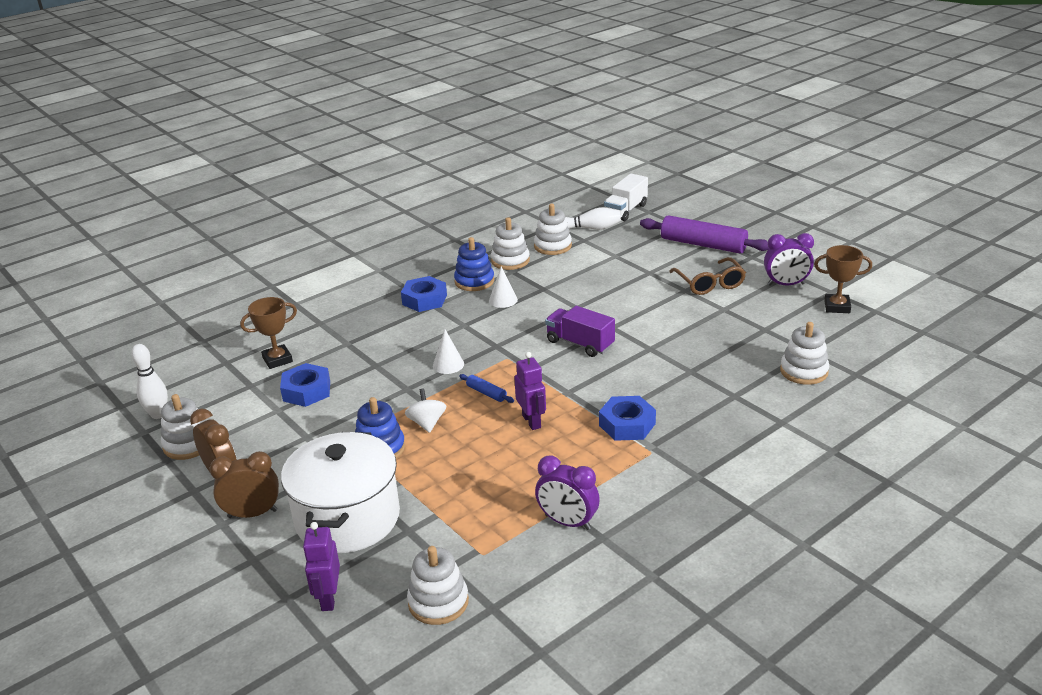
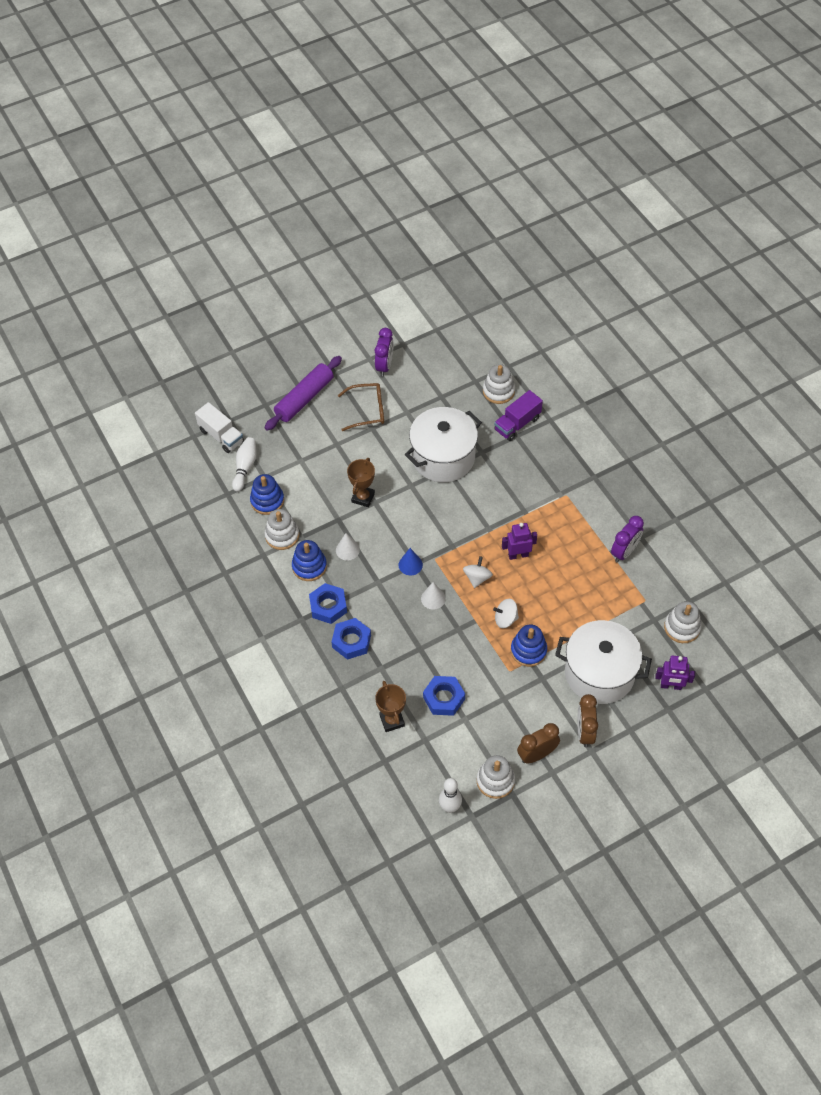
camera: 80 degrees left, 25 degrees up
blue rolling pin [459,374,514,403] -> white spinning top [463,556,493,588]
white stacking toy [534,204,572,255] -> blue stacking toy [250,474,284,515]
purple truck [545,306,615,357] -> purple truck moved to [494,390,543,441]
blue nut [599,396,656,441] -> blue nut moved to [332,618,371,660]
brown trophy [814,245,872,313] -> brown trophy moved to [347,458,375,507]
none -> blue cone [399,548,423,575]
none -> white pot [405,407,482,482]

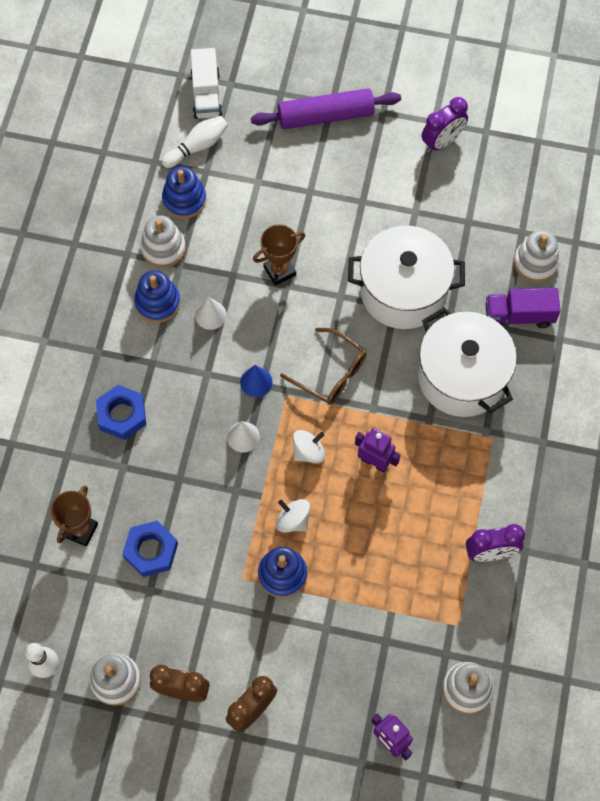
camera: 40 degrees right, 10 degrees up
blue nut [309,583,347,624] -> none
brown glasses [338,383,384,431] -> brown glasses moved to [280,328,367,405]
white pot [555,620,652,704] -> white pot moved to [418,307,517,417]

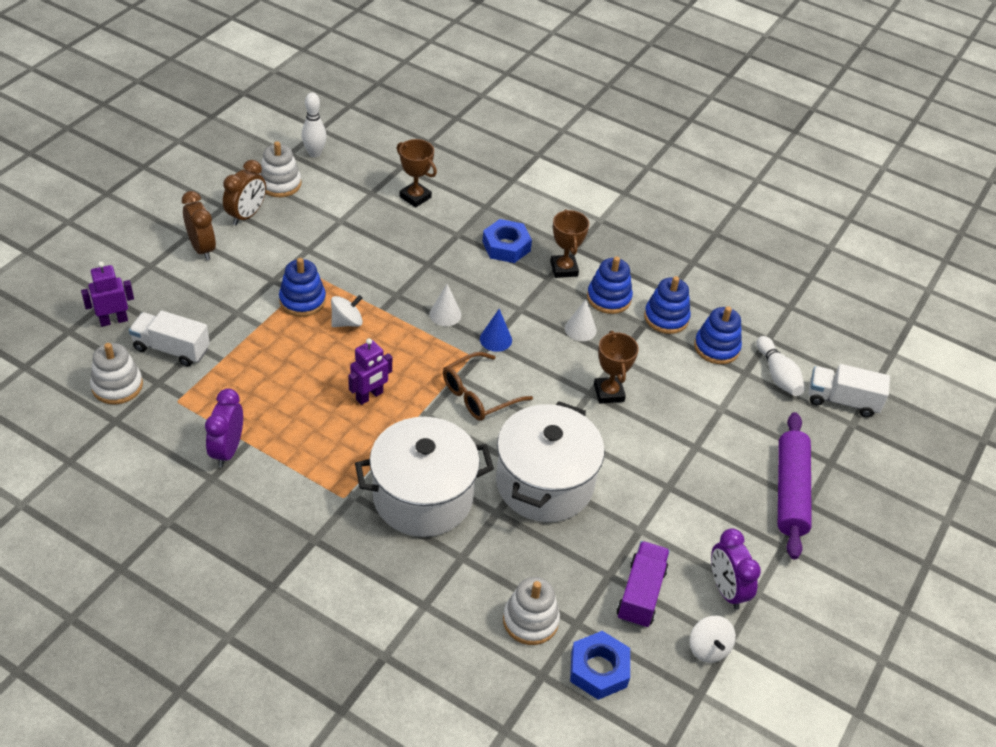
camera: 105 degrees right, 20 degrees down
blue nut [122,521,178,577] -> blue nut moved to [570,631,630,700]
white stacking toy [140,215,186,268] -> blue stacking toy [644,276,691,334]
white spinning top [293,430,325,463] -> white spinning top moved to [690,616,736,663]
purple truck [485,288,561,328] -> purple truck moved to [617,541,670,628]
none -> white truck [129,310,210,367]
none -> brown trophy [550,209,589,278]

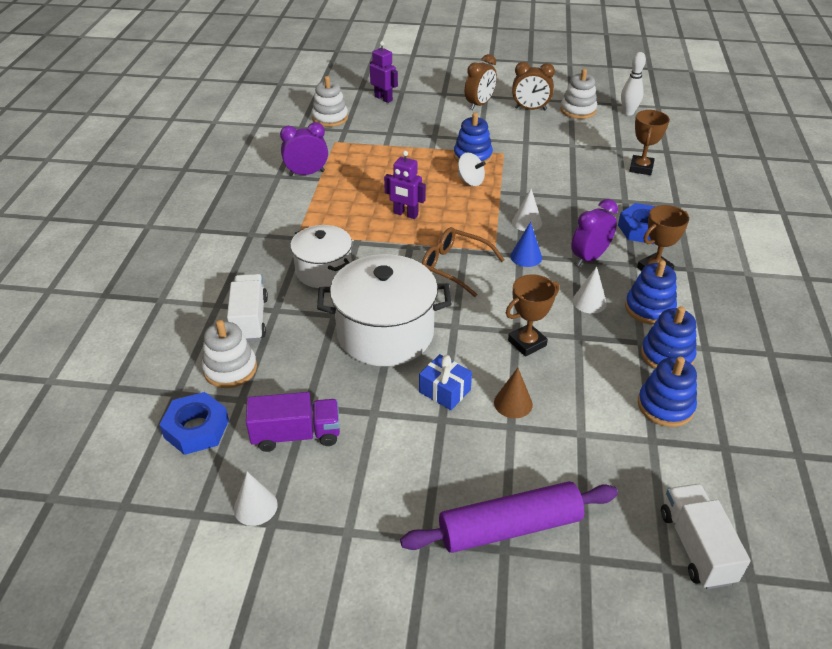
camera: 70 degrees right, 5 degrees down
white truck [129,310,210,367] -> white truck moved to [227,274,268,342]
white pot [355,417,494,537] -> white pot [290,225,352,288], size x0.64
white spinning top [690,616,736,663] -> white cone [234,472,278,526]
purple clock [711,528,761,610] -> purple clock moved to [571,199,618,266]
white bowling pin [756,336,805,396] -> none
none -> blue gift [419,354,472,410]
none -> brown cone [494,368,533,418]

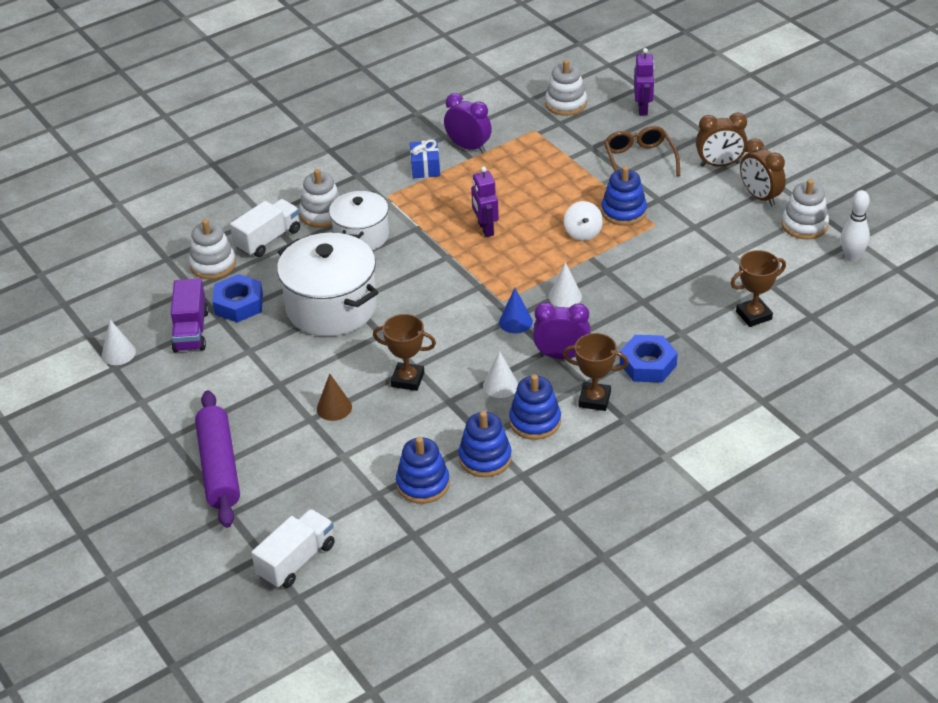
camera: 50 degrees right, 0 degrees up
blue nut [159,392,229,455] -> blue nut moved to [212,274,263,323]
purple truck [246,392,340,452] -> purple truck turned 45 degrees clockwise [171,278,209,352]
purple rolling pin [400,482,618,553] -> purple rolling pin turned 45 degrees clockwise [195,390,240,528]
blue gift [419,354,472,410] -> blue gift moved to [410,139,440,178]
brown glasses [422,227,504,297] -> brown glasses moved to [604,126,680,177]
none -> white stacking toy [299,169,340,228]

